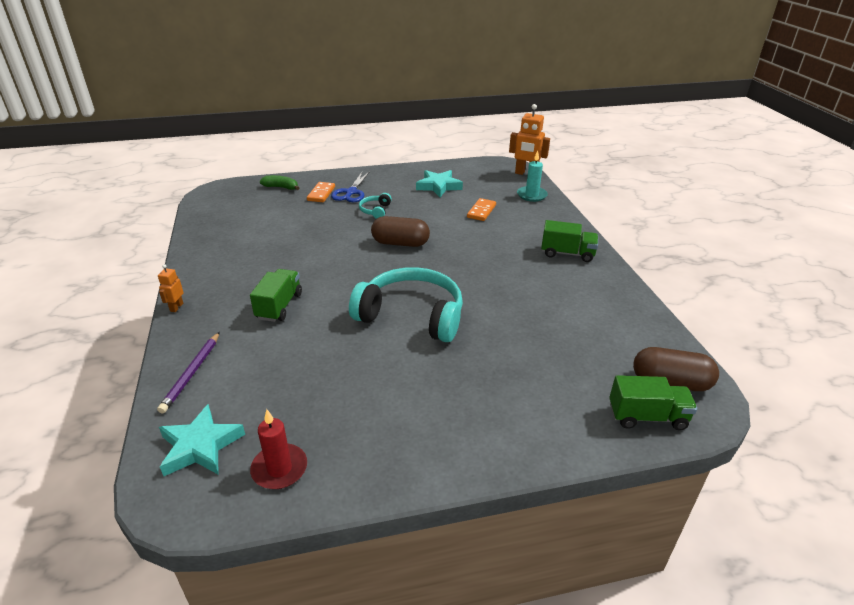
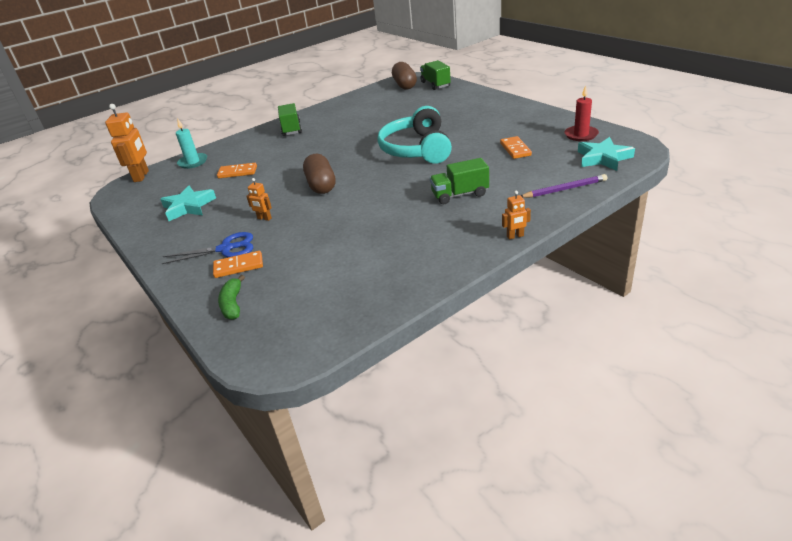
camera: 110 degrees left, 0 degrees up
turquoise headphones [359,193,392,219] -> orange robot [246,178,272,221]
none -> orange domino [500,136,532,159]

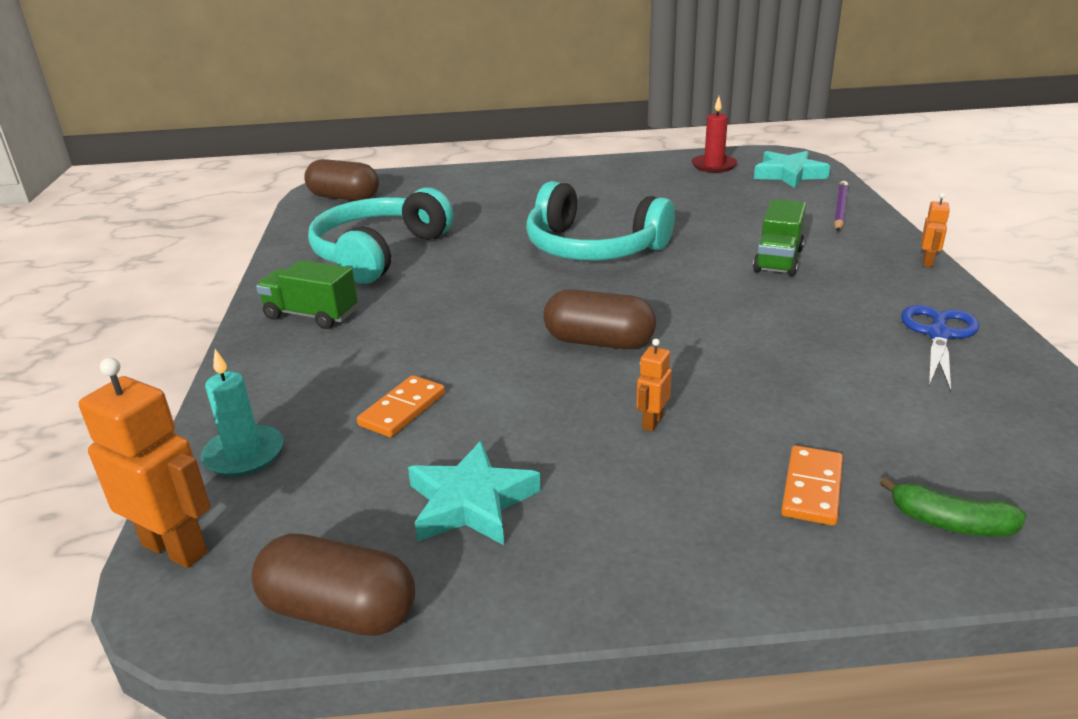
camera: 60 degrees left, 5 degrees down
blue scissors [162,232,253,264] -> blue scissors moved to [901,305,979,392]
orange robot [246,178,272,221] -> orange robot turned 150 degrees clockwise [637,339,672,431]
green truck [420,60,451,90] -> none
orange domino [500,136,532,159] -> none
none -> brown capsule [251,534,415,636]
none -> turquoise headphones [308,188,453,284]

